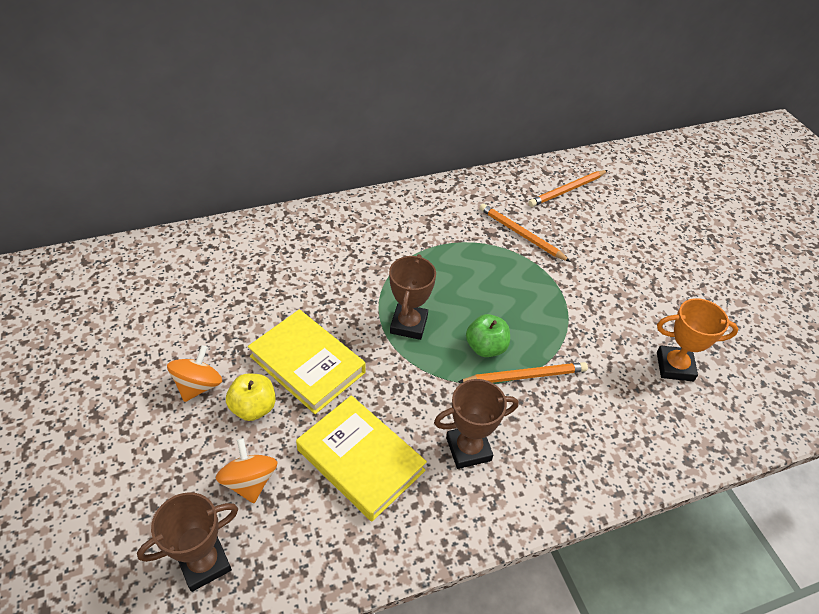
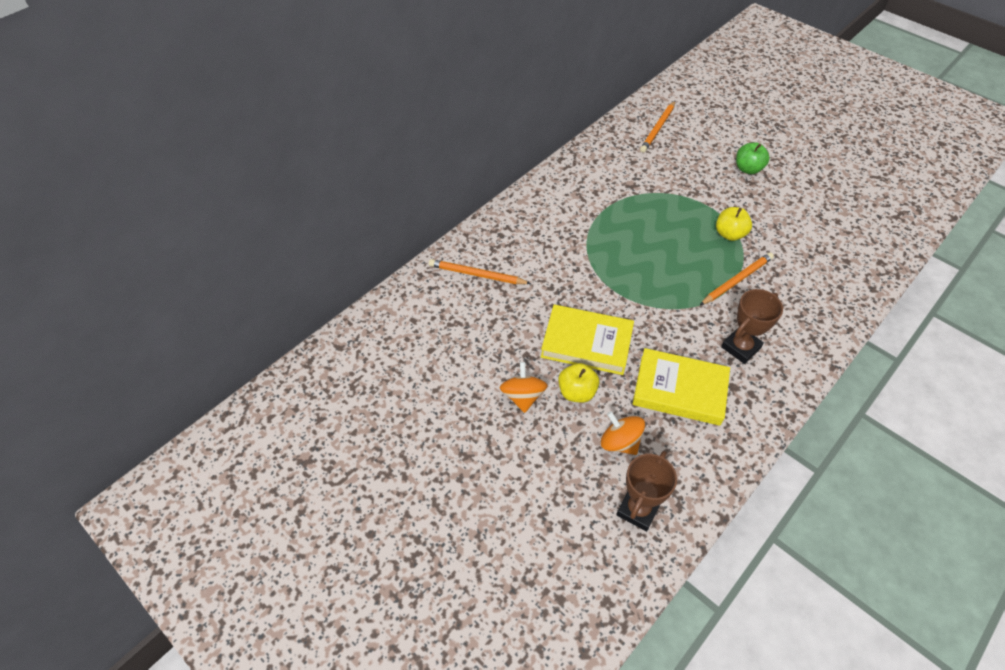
camera: 25 degrees left, 5 degrees up
brown trophy [389,254,436,340] -> none
green apple [466,314,510,357] -> green apple moved to [736,142,770,174]
orange pencil [479,203,571,262] -> orange pencil moved to [429,259,531,284]
orange trophy [657,298,739,381] -> none
none -> yellow apple [716,207,752,241]

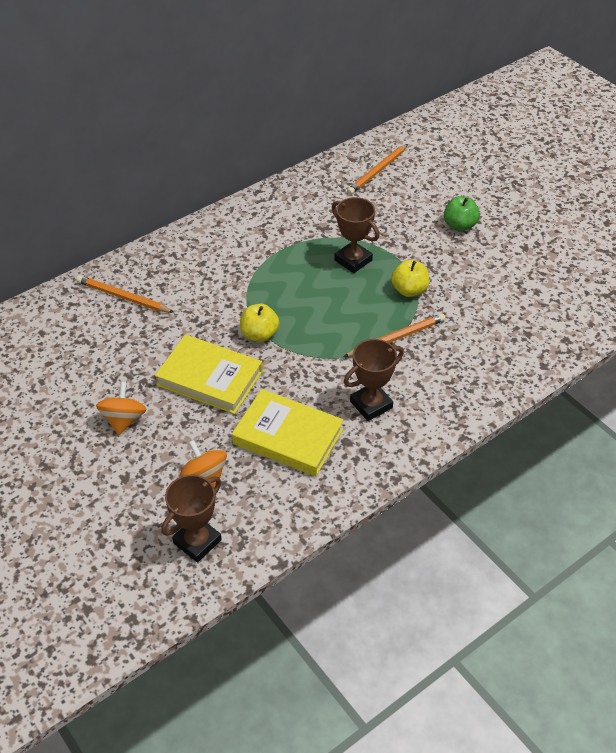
camera: 10 degrees right, 5 degrees down
yellow apple [558,363,599,403] -> yellow apple moved to [240,304,279,342]
none -> brown trophy [332,197,379,273]

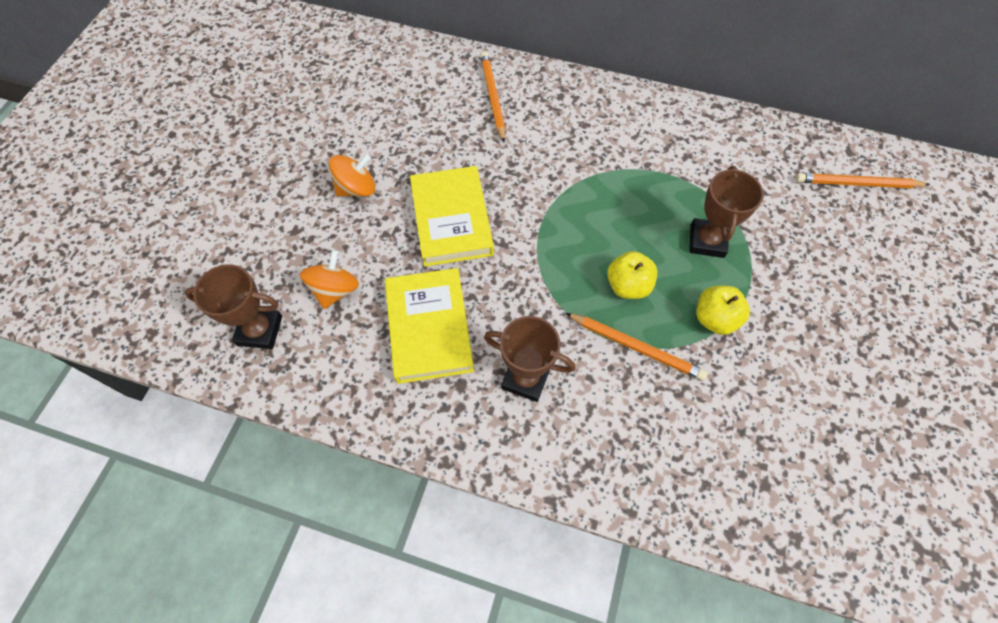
camera: 55 degrees right, 15 degrees up
yellow apple [240,304,279,342] -> yellow apple moved to [607,251,658,299]
green apple [444,196,480,231] -> none

